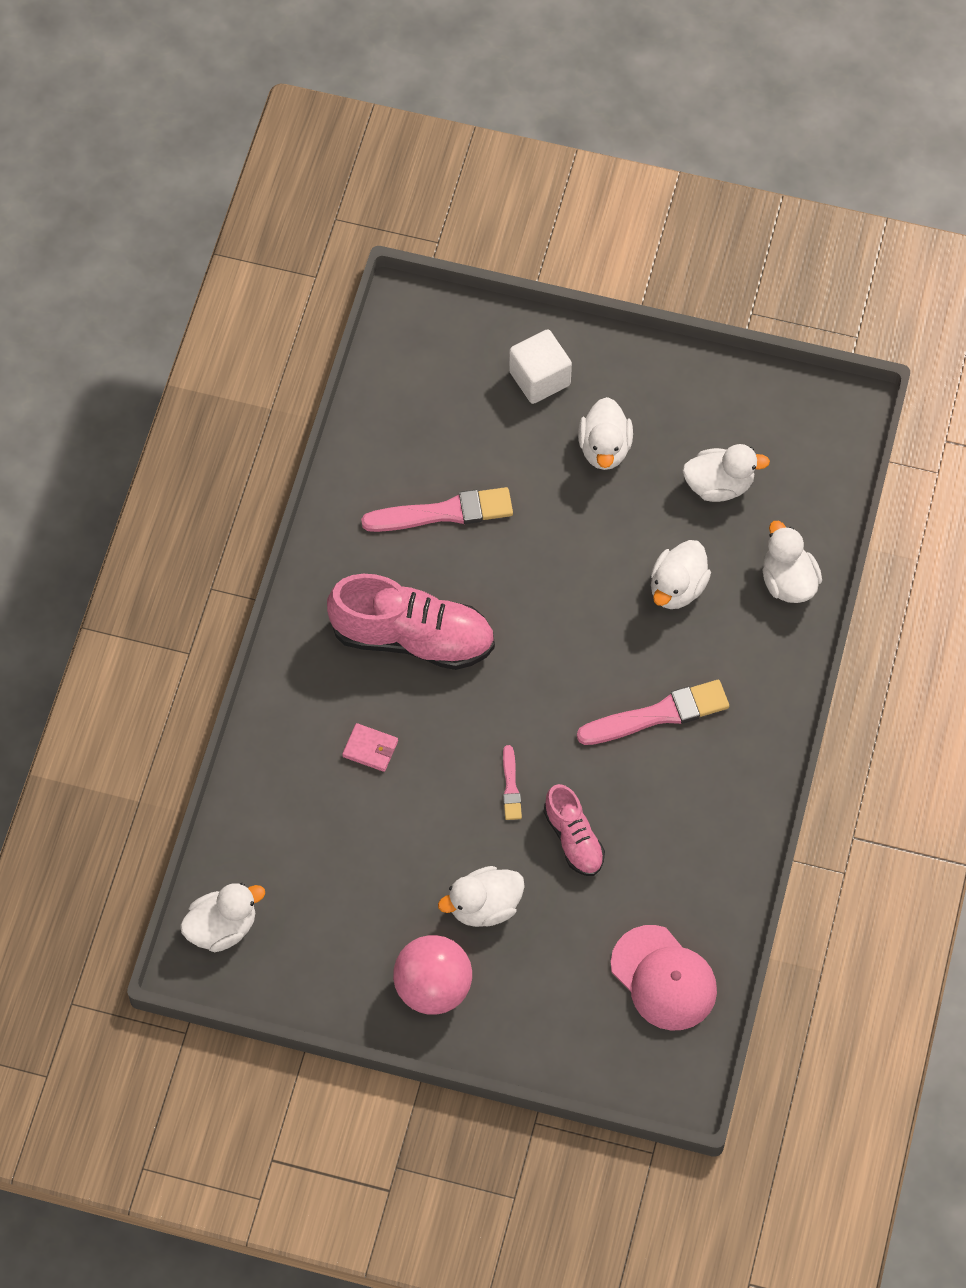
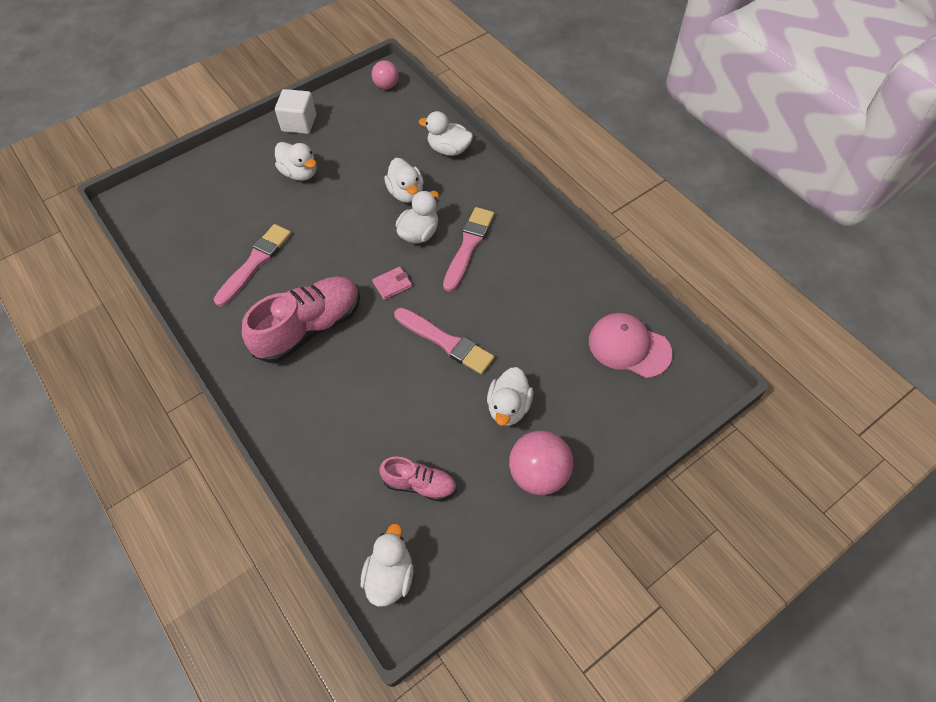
camera: 50 degrees left, 5 degrees down
pink wallet [342,723,398,772] -> pink wallet moved to [372,266,412,300]
pink brush [503,745,522,820] -> pink brush [394,308,494,374], size x1.96
white cube [509,329,572,404] -> white cube moved to [275,89,316,134]
pink shoe [544,784,605,876] -> pink shoe moved to [379,456,457,501]
pink cap [611,925,717,1031] -> pink cap turned 150 degrees counterclockwise [589,313,672,378]
white duck [682,444,770,502] -> white duck moved to [396,191,439,244]
none -> pink ball [372,60,399,89]

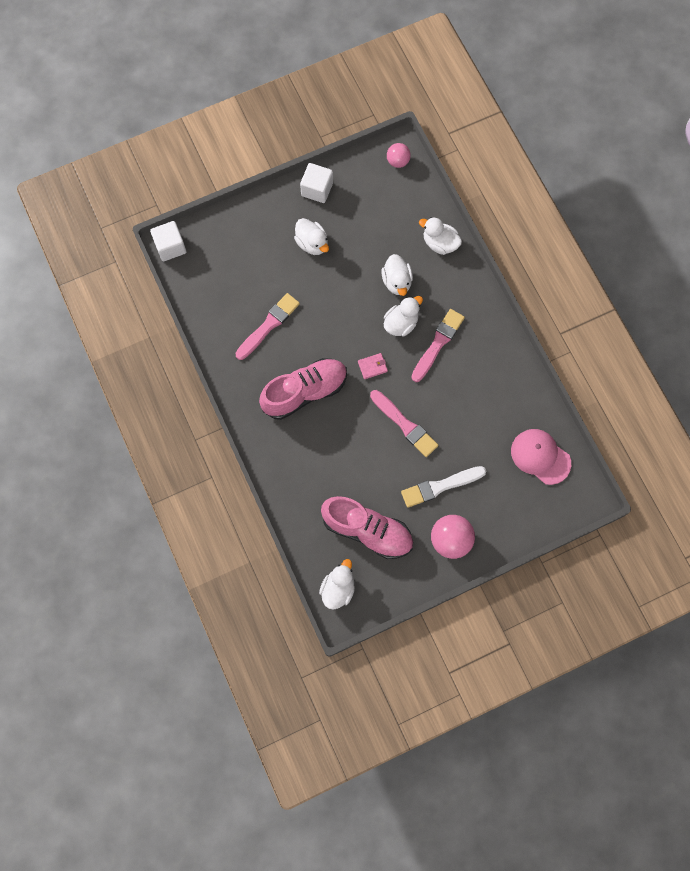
camera: 10 degrees right, 15 degrees up
pink shoe [379,456,457,501] -> pink shoe [321,496,413,559], size x1.82
white duck [487,367,533,426] -> white brush [401,466,486,508]
none -> white cube [150,221,186,261]

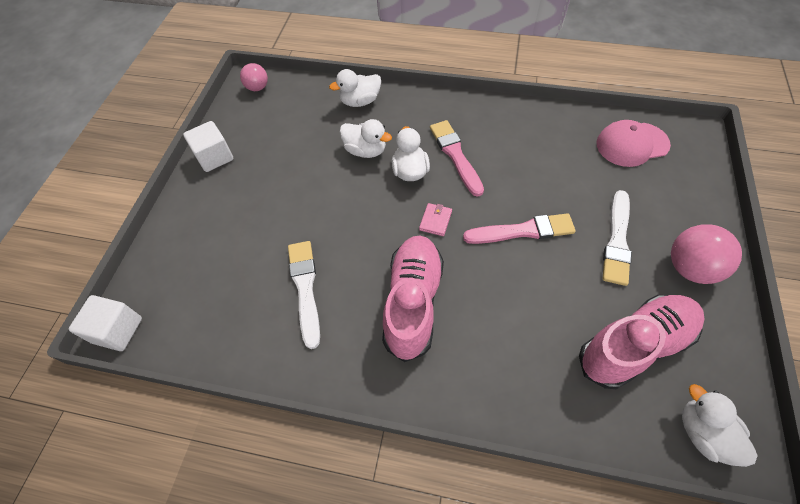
camera: 50 degrees left, 15 degrees down
pink brush [235,293,300,360] -> white brush [288,241,320,349]
white duck [294,218,329,255] -> none

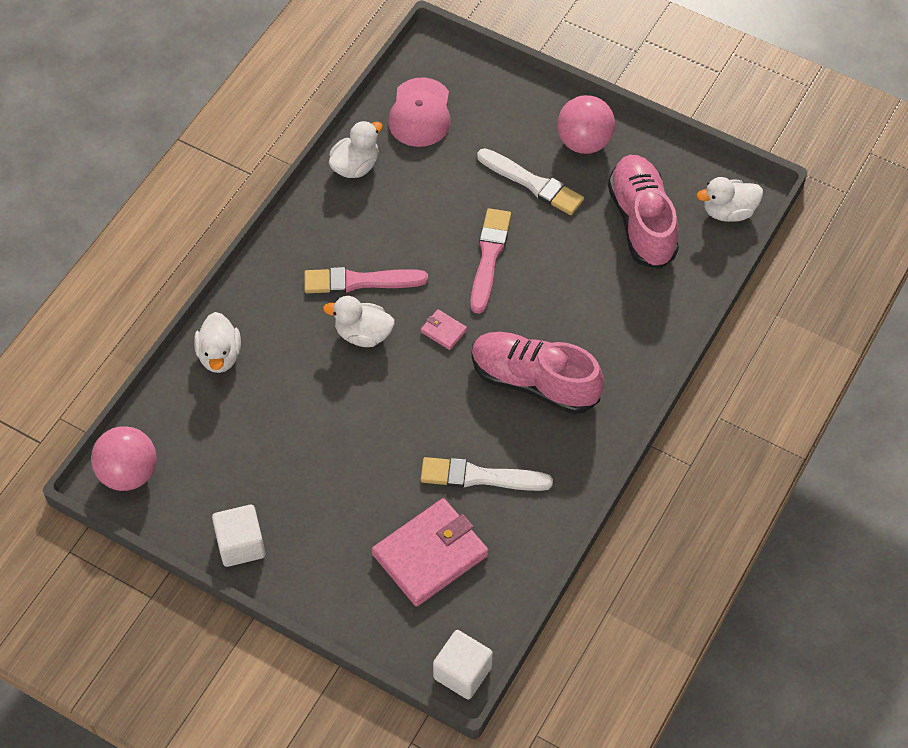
camera: 75 degrees left, 0 degrees up
pink ball [240,63,268,91] -> pink ball [91,426,157,491], size x1.65
white duck [340,119,392,158] -> white duck moved to [329,121,383,178]
none -> pink wallet [372,498,488,607]

